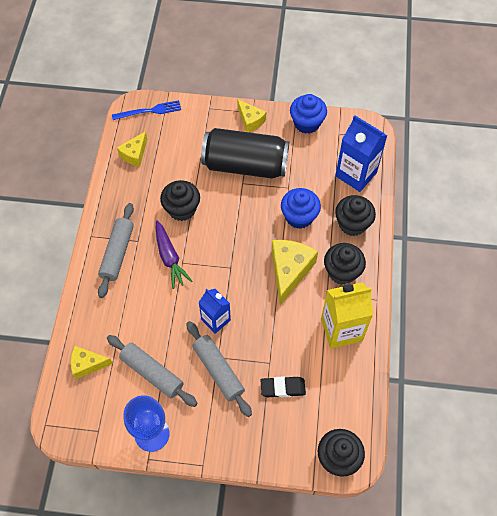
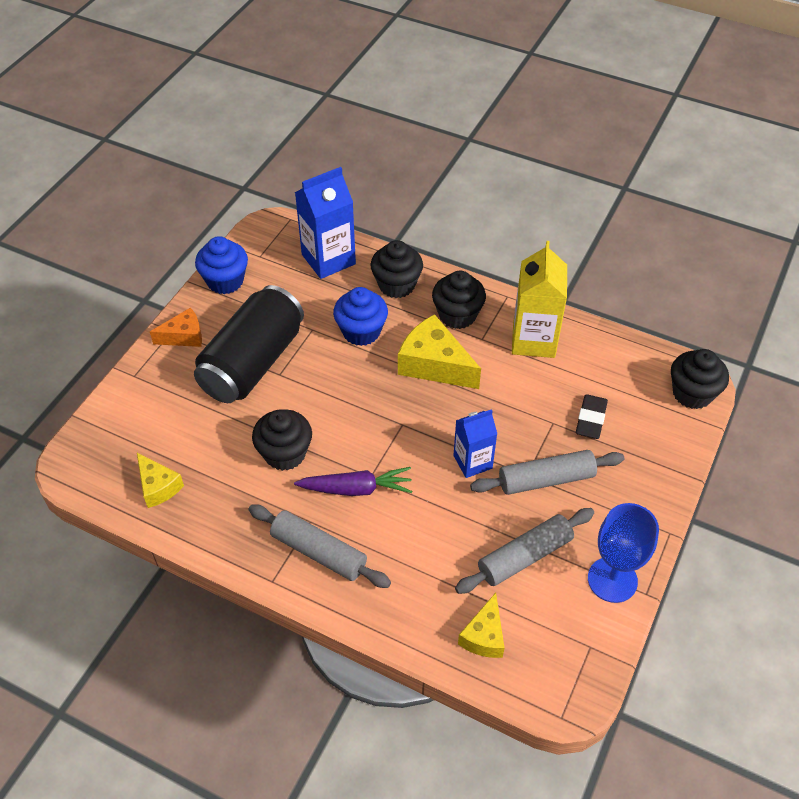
camera: 70 degrees left, 10 degrees down
blue fork [112,100,181,120] -> none
yellow cheese [237,99,266,132] -> orange cheese [150,308,202,347]

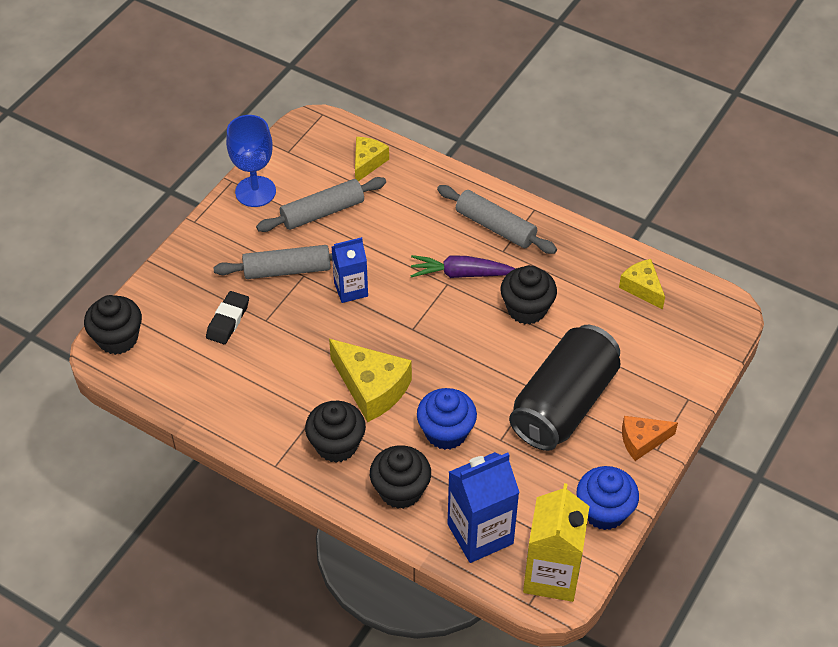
camera: 175 degrees left, 0 degrees up
yellow carton [512,241,567,358] -> yellow carton moved to [523,483,589,602]

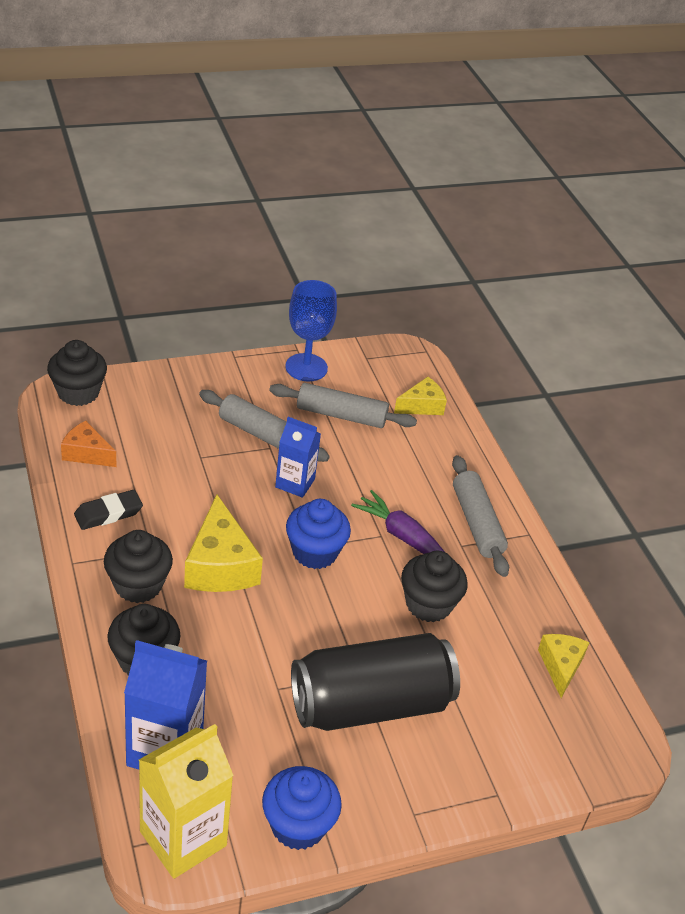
camera: 35 degrees right, 10 degrees down
black eraser [206,291,249,344] -> black eraser moved to [74,490,143,530]
blue cupcake [417,388,477,450] -> blue cupcake moved to [286,499,351,569]
orange cheese [622,416,678,461] -> orange cheese moved to [61,421,117,467]

